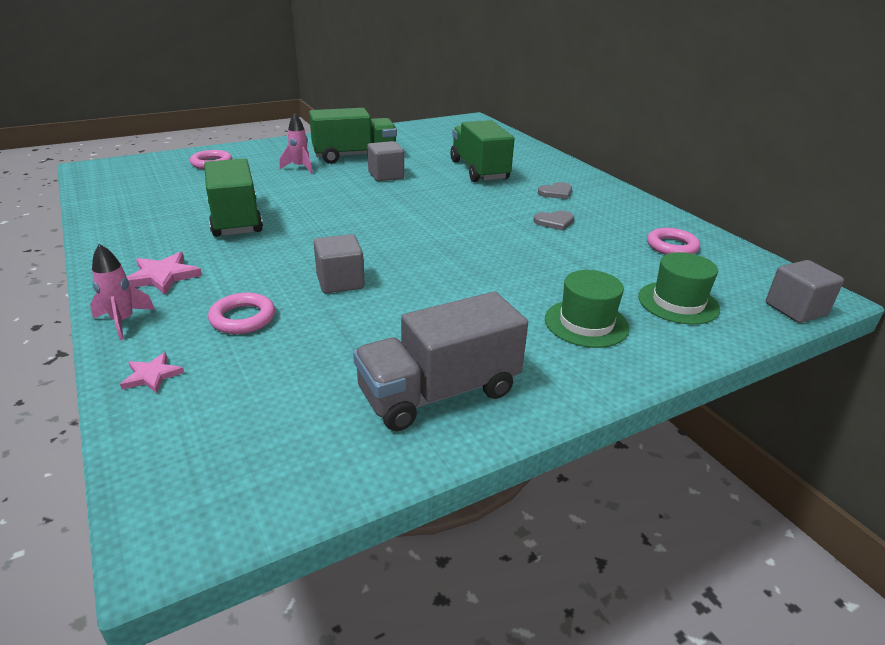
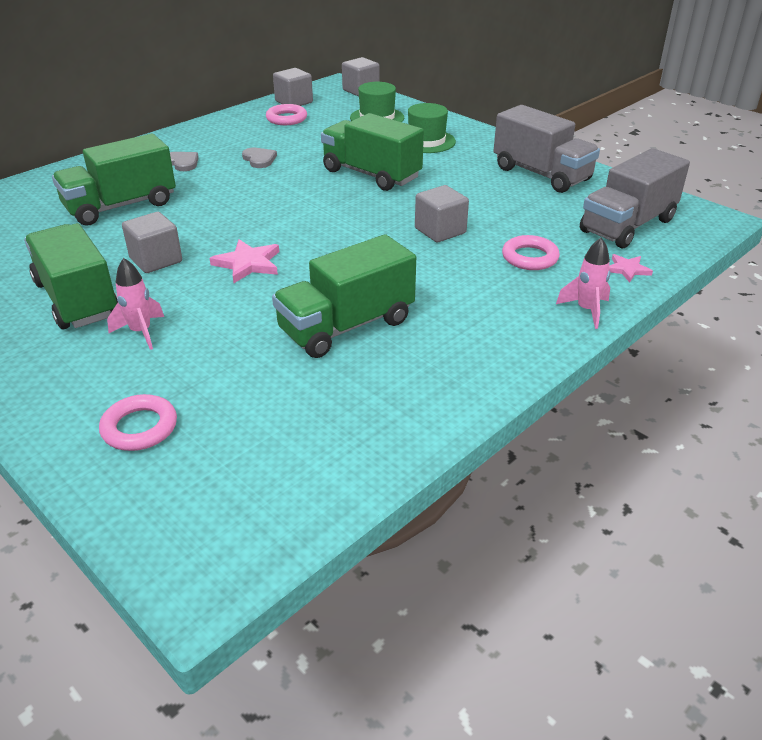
camera: 105 degrees left, 5 degrees up
pink star [127,252,202,295] -> pink star moved to [210,239,279,283]
none -> grey cube [273,68,313,106]
none -> green truck [321,113,424,191]
none -> grey truck [580,148,690,248]

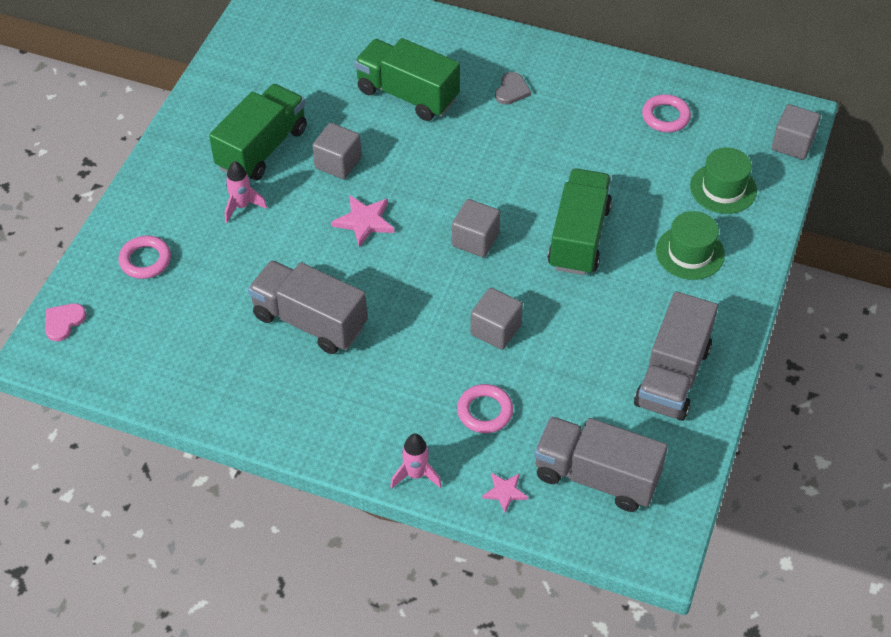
camera: 65 degrees right, 15 degrees up
grey heart [242,148,277,168] -> none
green truck [272,234,416,358] -> grey truck [248,260,367,354]
grey cube [273,68,313,106] -> grey cube moved to [452,199,500,257]
none -> pink heart [45,303,87,341]

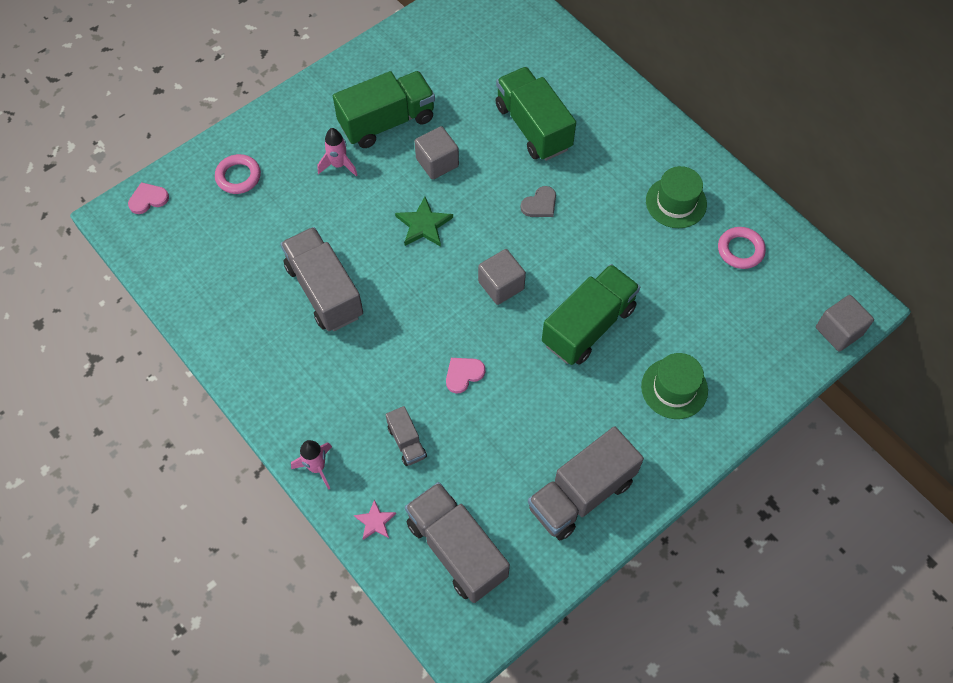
camera: 30 degrees right, 10 degrees up
pink star [331,195,395,247] -> green star [395,197,453,247]
pink ring [457,384,513,433] -> grey truck [386,406,427,466]
grey cube [470,288,523,350] -> pink heart [446,358,485,393]
grey heart [495,72,531,105] -> grey heart moved to [521,186,556,217]
green hat [690,147,757,214] -> green hat moved to [646,166,707,228]

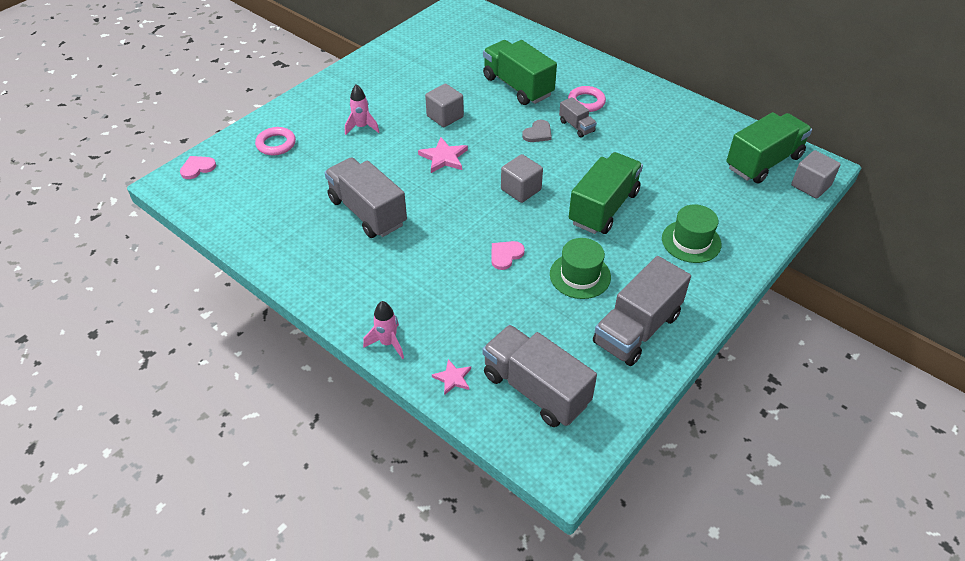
camera: 10 degrees left, 15 degrees down
green truck [333,71,435,148] -> green truck moved to [726,112,812,184]
grey truck [386,406,427,466] -> grey truck moved to [559,97,597,138]
green star [395,197,453,247] -> pink star [418,137,468,173]
green hat [646,166,707,228] -> green hat moved to [550,238,611,299]
pink ring [718,227,766,269] -> pink ring moved to [568,86,606,112]

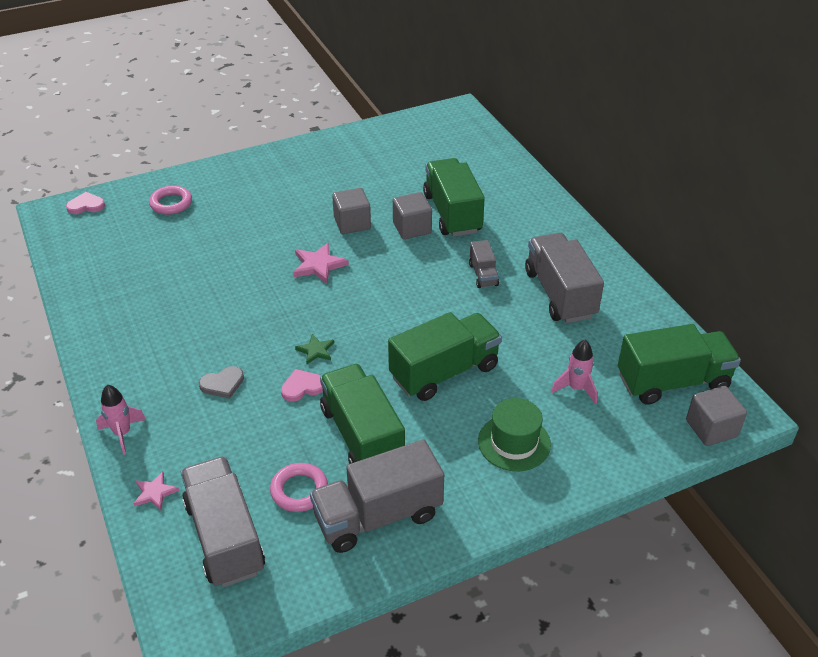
camera: 25 degrees right, 5 degrees down
grey truck [324,157,407,238] -> grey truck moved to [525,233,604,323]
pink rocket [345,84,379,135] -> pink rocket moved to [551,340,597,404]
grey cube [501,154,543,203] -> grey cube moved to [393,192,432,239]
grey heart [522,120,552,142] -> grey heart moved to [199,366,244,399]
green hat [550,238,611,299] -> green truck [320,364,405,464]
pink ring [568,86,606,112] -> pink ring moved to [270,463,328,512]
none -> green star [295,334,334,364]

